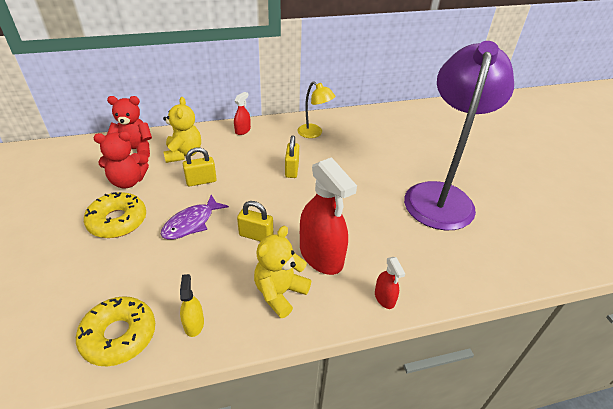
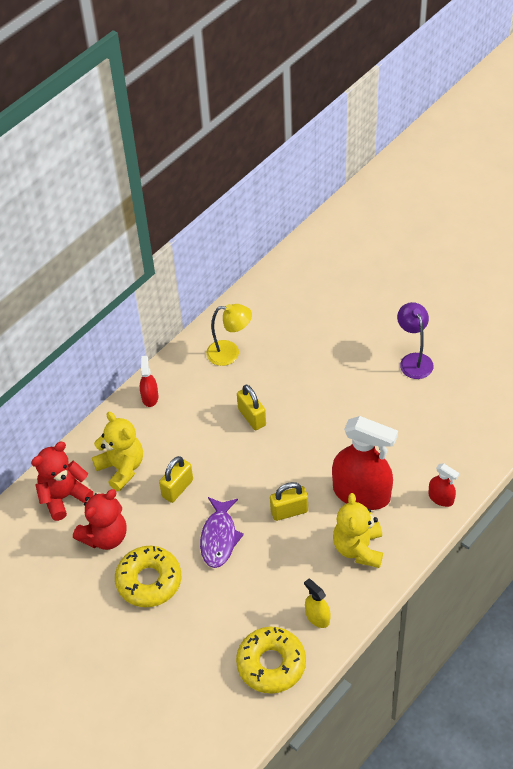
camera: 30 degrees left, 10 degrees up
purple lamp [404,41,514,230] -> purple lamp [397,302,433,379], size x0.43

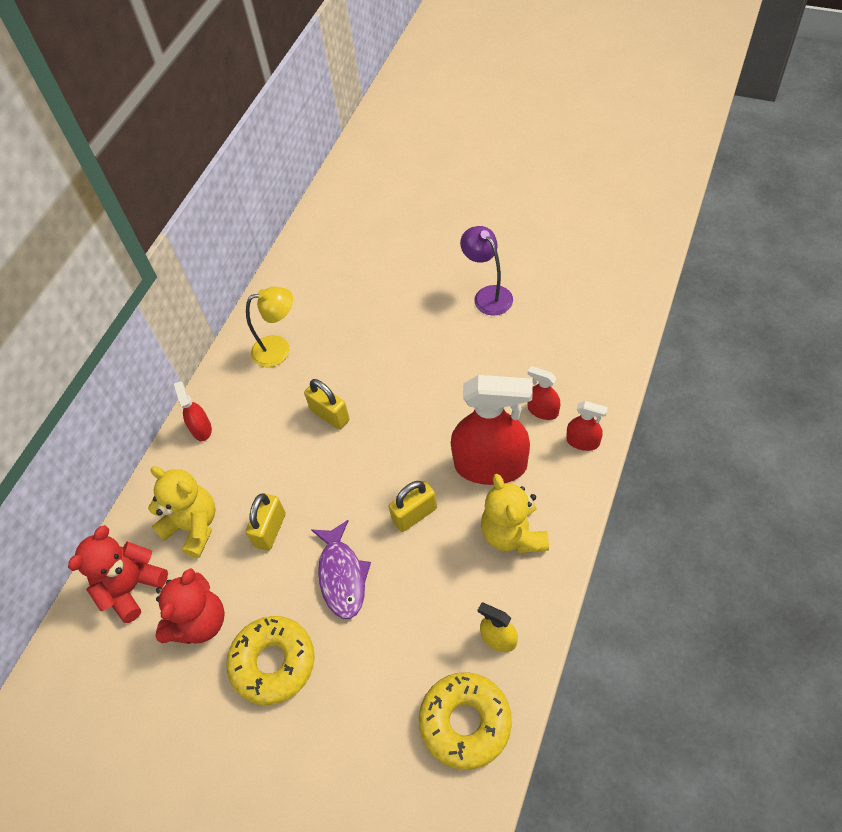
camera: 15 degrees left, 5 degrees up
none -> red spray bottle [528,366,560,420]

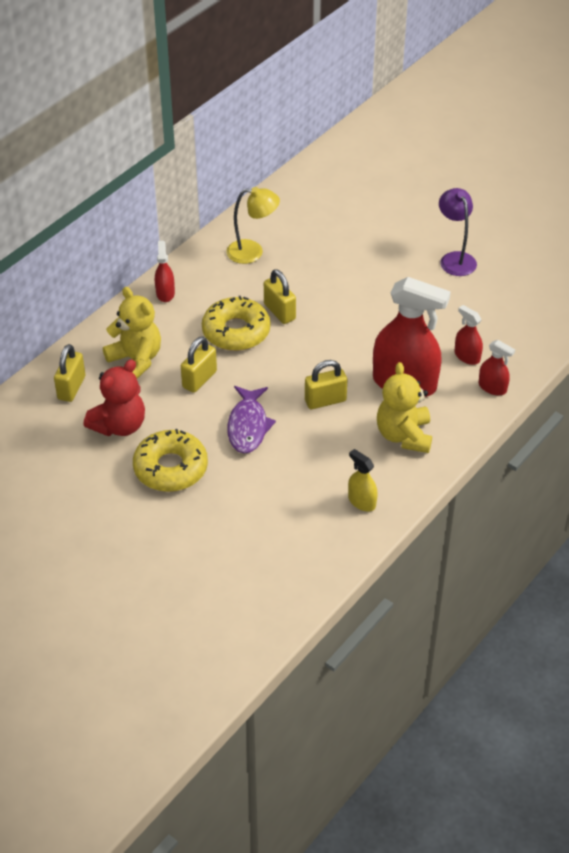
camera: 10 degrees right, 10 degrees down
red teddy bear [68,525,168,623] -> yellow padlock [54,344,85,402]
yellow donut [419,672,512,770] -> yellow donut moved to [202,296,270,351]

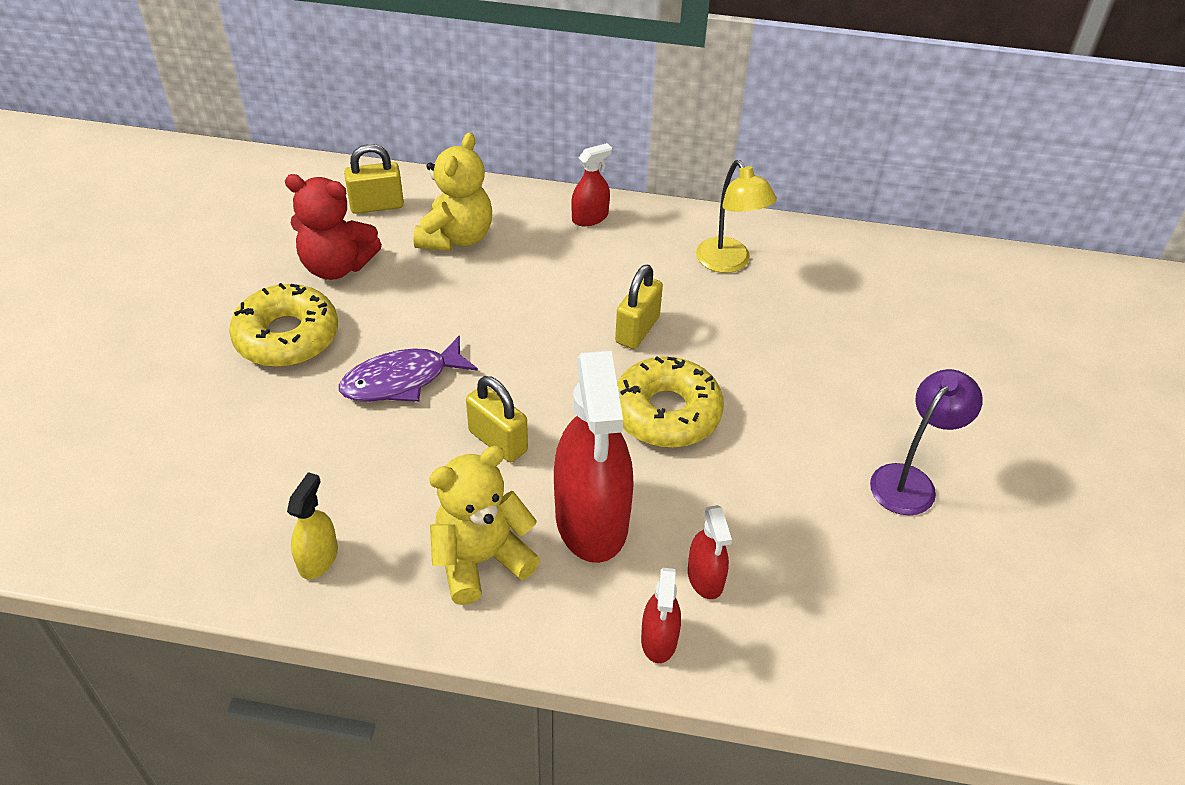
camera: 60 degrees right, 0 degrees up
yellow padlock [181,337,217,393] -> none
yellow donut [202,296,270,351] -> yellow donut moved to [617,356,724,448]
red spray bottle [455,305,483,365] -> red spray bottle turned 150 degrees clockwise [688,505,732,599]

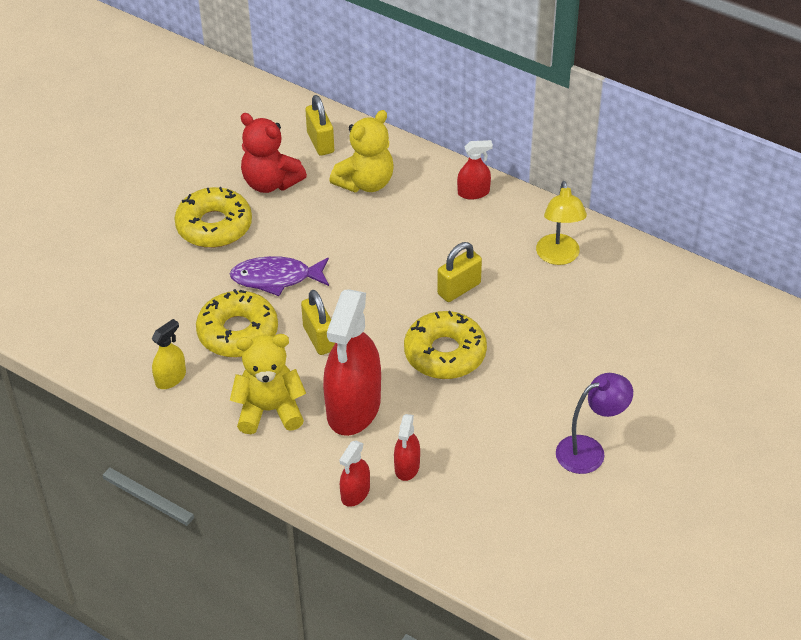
camera: 25 degrees right, 0 degrees up
yellow padlock [344,144,404,214] -> yellow padlock turned 60 degrees clockwise [305,95,334,156]
none -> yellow donut [196,289,278,357]

